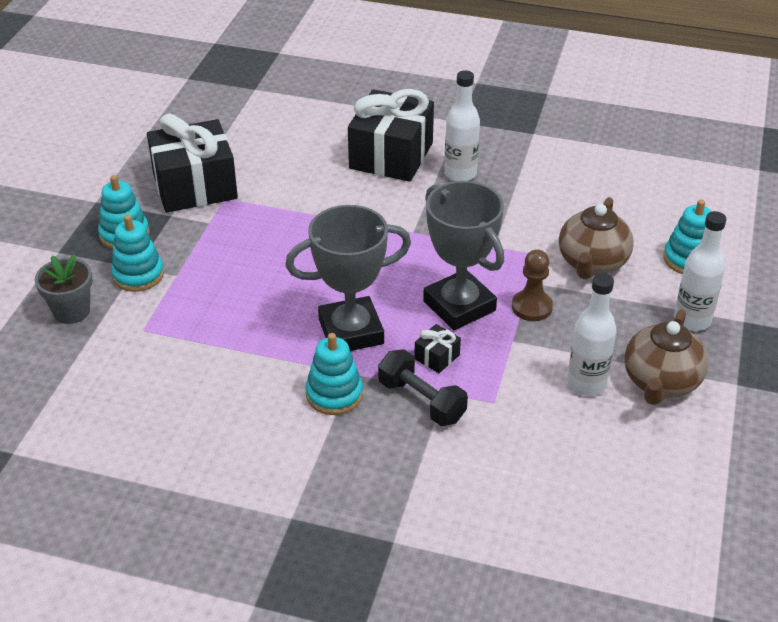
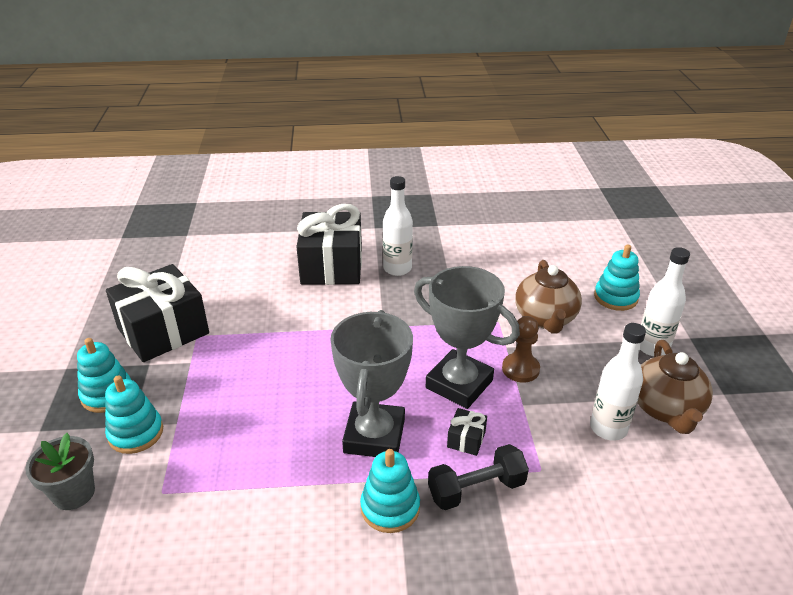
camera: 20 degrees left, 5 degrees down
grey trophy [285,205,411,351] -> grey trophy turned 45 degrees counterclockwise [330,310,413,457]
black dumbbell [378,349,468,426] -> black dumbbell turned 45 degrees counterclockwise [428,444,529,510]

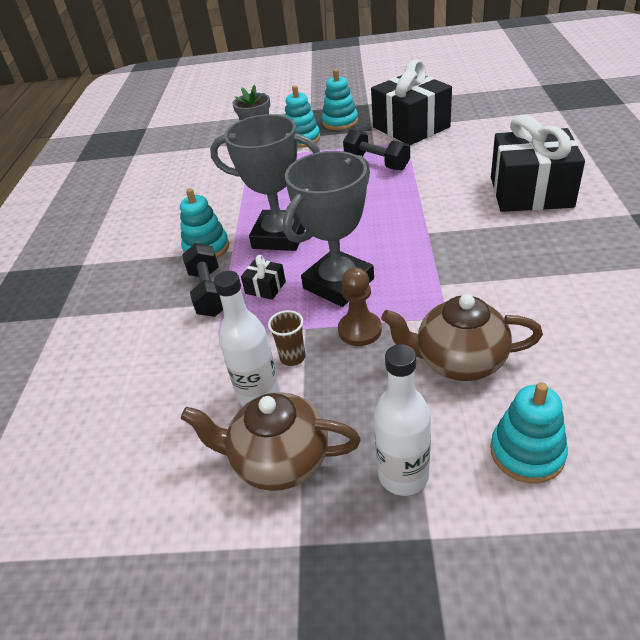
camera: 100 degrees right, 5 degrees up
white bottle [383,176,413,276] -> none
none -> brown cup [268,310,305,366]
none -> black dumbbell [343,129,410,170]

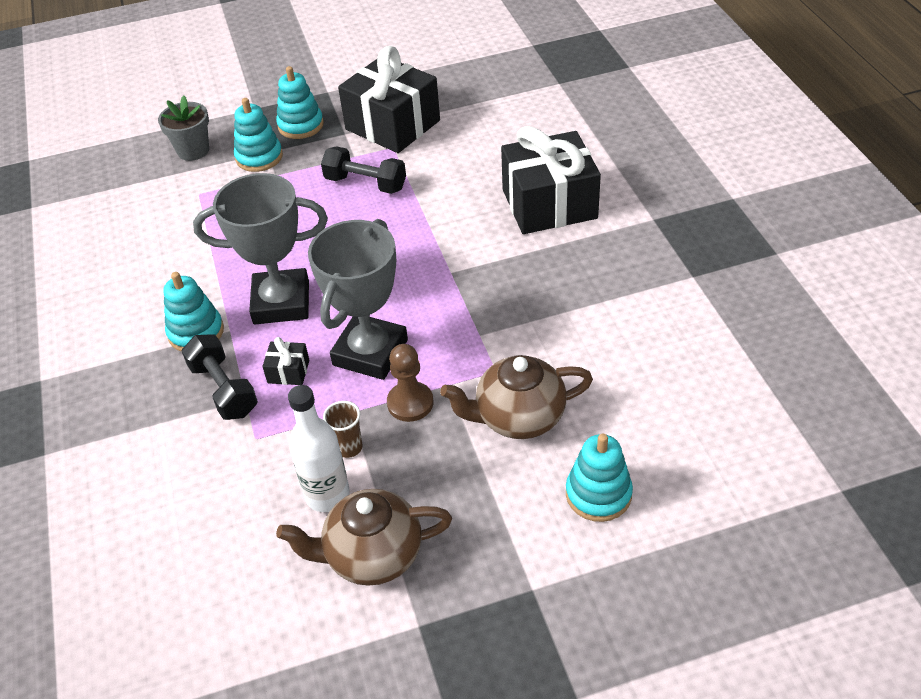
camera: 20 degrees left, 5 degrees up
white bottle [374,344,431,496] -> none

